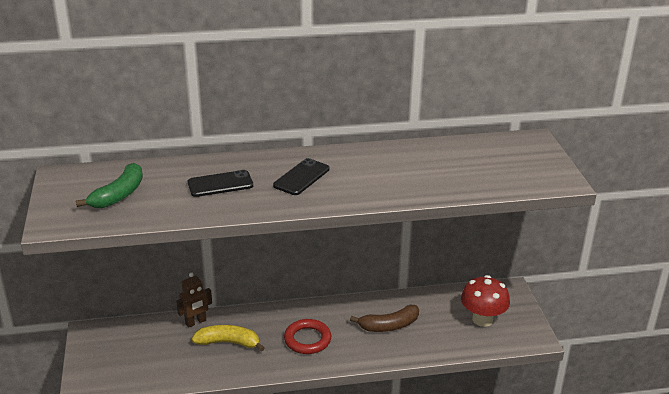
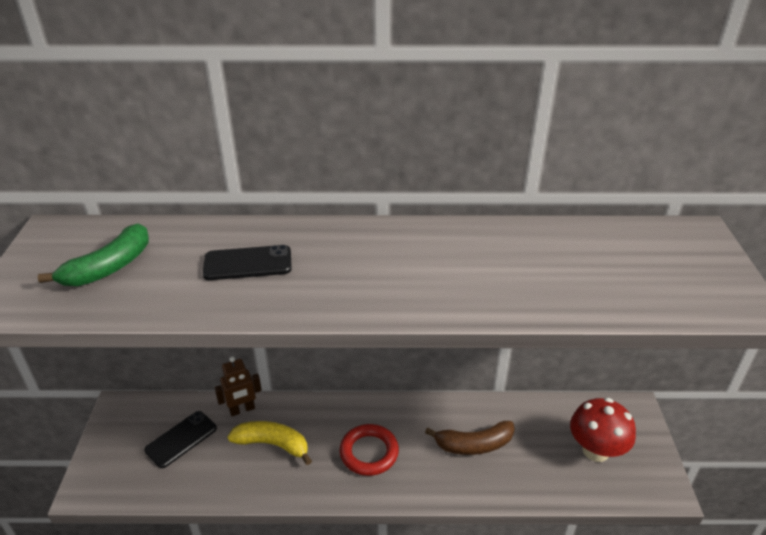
camera: 10 degrees right, 5 degrees up
black phone [273,158,329,195] -> black phone moved to [144,411,217,468]

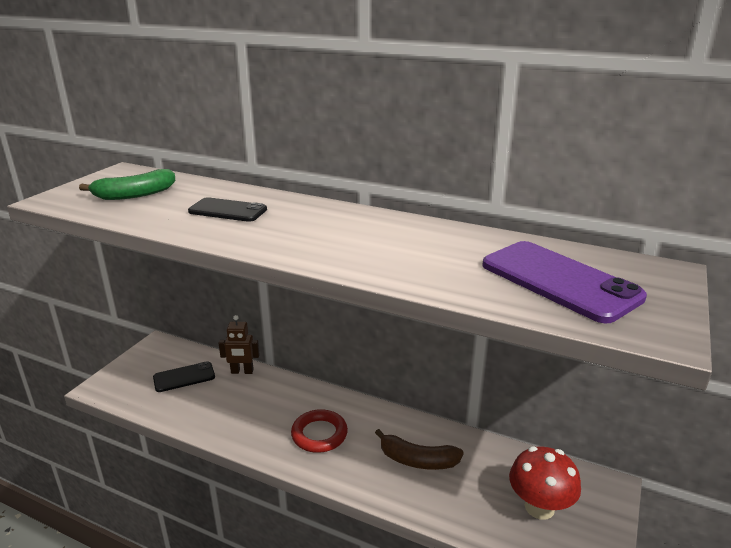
camera: 25 degrees right, 10 degrees down
yellow banana [227,421,312,465] -> none
none -> purple phone [482,241,647,323]

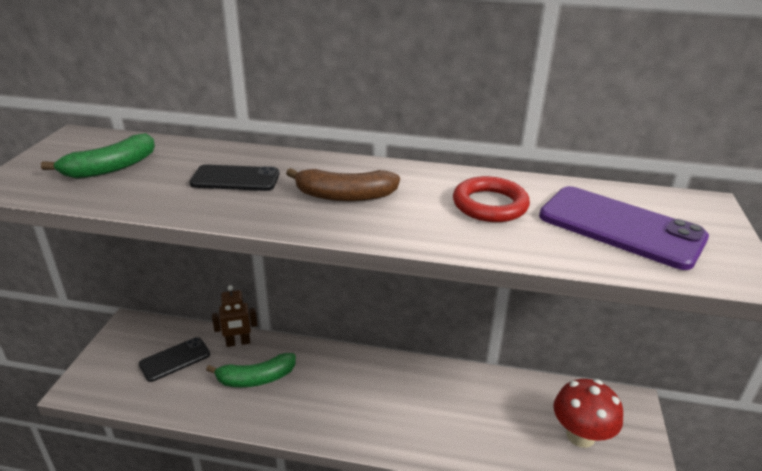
camera: 15 degrees left, 5 degrees up
red ring [291,409,348,453] -> red ring moved to [453,176,530,222]
brown banana [375,429,464,470] -> brown banana moved to [286,168,400,202]
none -> green banana [206,353,296,387]

